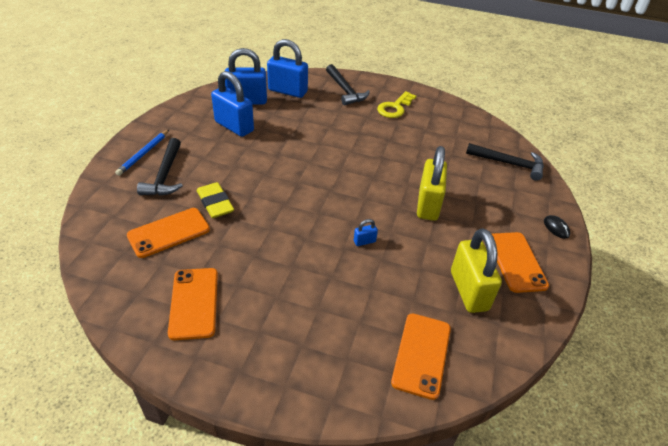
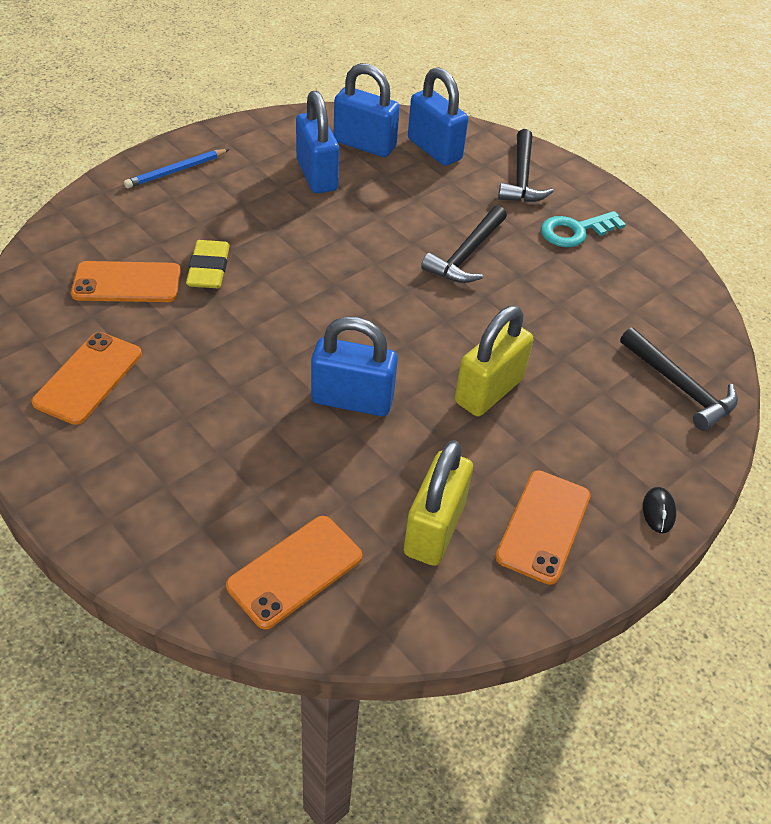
camera: 30 degrees right, 5 degrees up
black hammer [137,138,183,196] -> black hammer moved to [421,206,507,283]
blue padlock [354,219,378,246] -> blue padlock [311,316,398,416], size x2.40
yellow key [377,91,416,118] -> turquoise key [541,211,626,247]

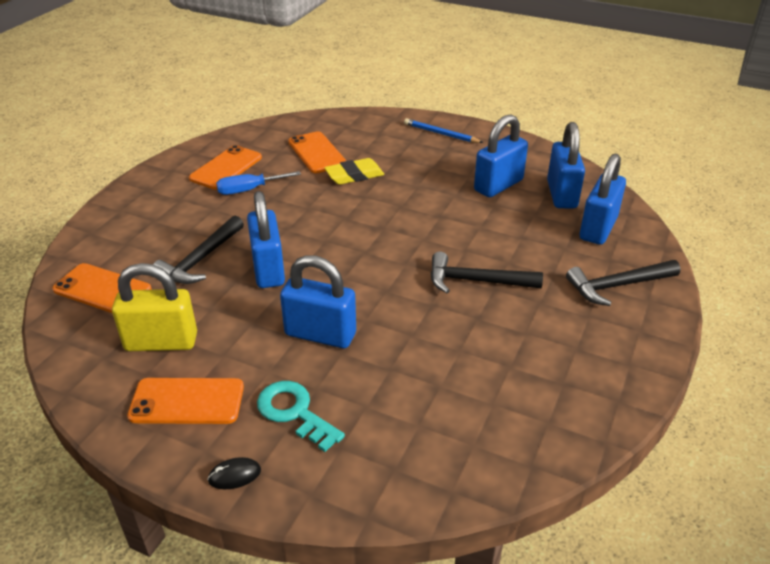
camera: 70 degrees right, 10 degrees down
orange phone [31,332,142,425] -> orange phone turned 60 degrees counterclockwise [189,145,262,190]
yellow padlock [455,306,533,416] -> blue padlock [280,255,356,348]
turquoise key [541,211,626,247] -> turquoise key moved to [257,381,345,452]
black hammer [620,327,738,431] -> black hammer moved to [153,216,244,284]
none -> blue screwdriver [216,171,301,195]

